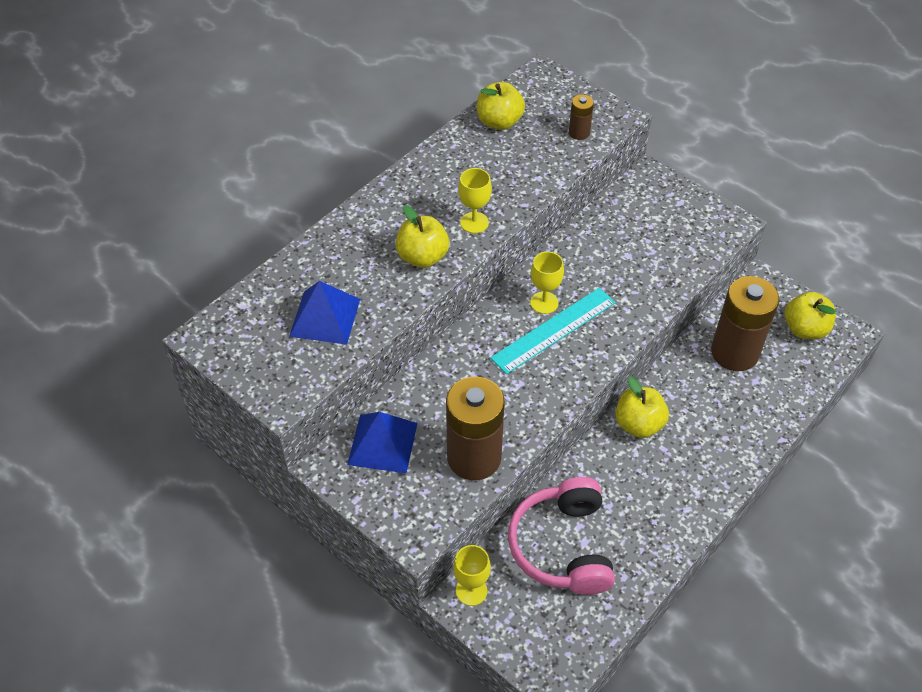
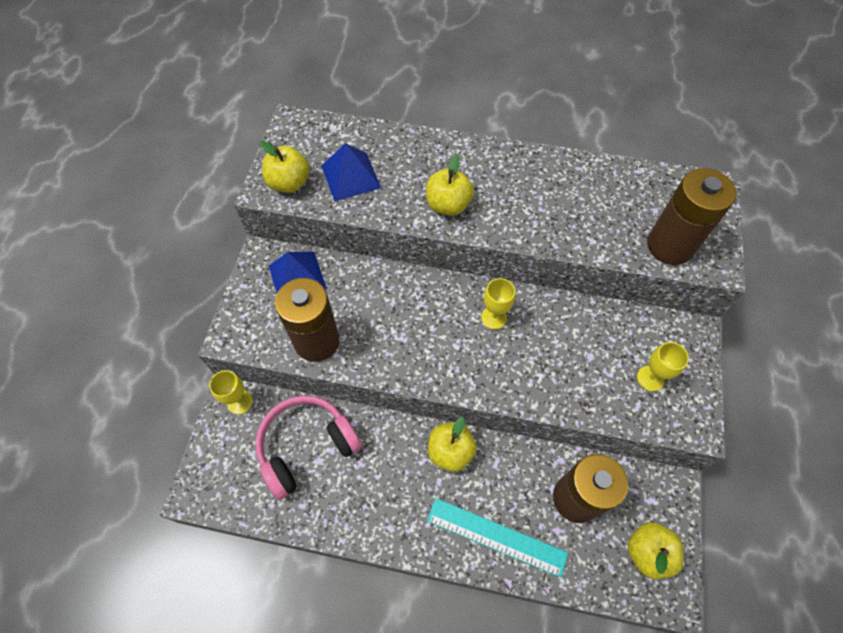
camera: 60 degrees right, 10 degrees up
yellow goblet [458,168,492,233] -> yellow goblet moved to [637,342,689,392]
yellow apple [477,82,525,130] -> yellow apple moved to [260,141,310,193]
turquoise ruler [490,288,616,374] -> turquoise ruler moved to [427,498,568,578]
brown battery [569,95,594,140] -> brown battery [647,168,737,265], size x2.17

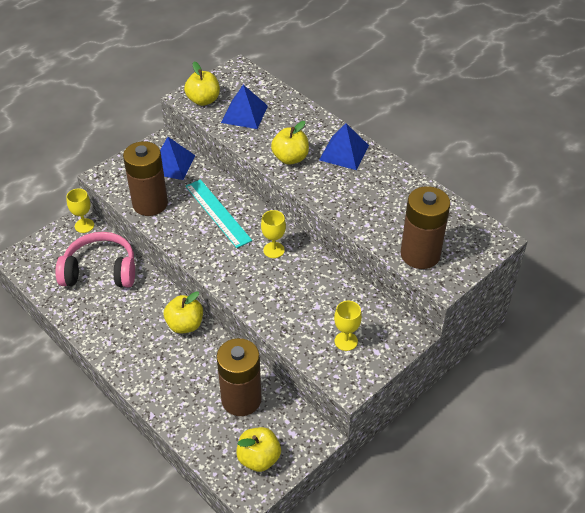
camera: 35 degrees right, 15 degrees down
turquoise ruler [427,498,568,578] -> turquoise ruler moved to [186,179,252,248]
none -> blue pyramid [319,123,369,170]

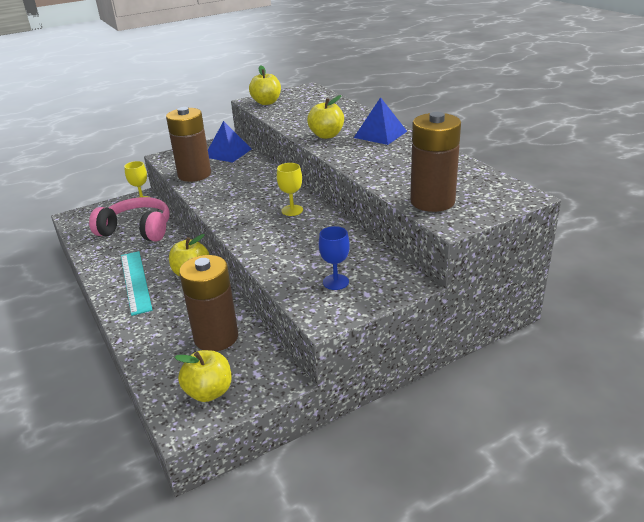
camera: 15 degrees right, 15 degrees down
turquoise ruler [186,179,252,248] -> turquoise ruler moved to [121,251,152,316]
blue pyramid [221,85,268,129] -> none
yellow goblet [334,301,362,351] -> blue goblet [319,226,350,290]

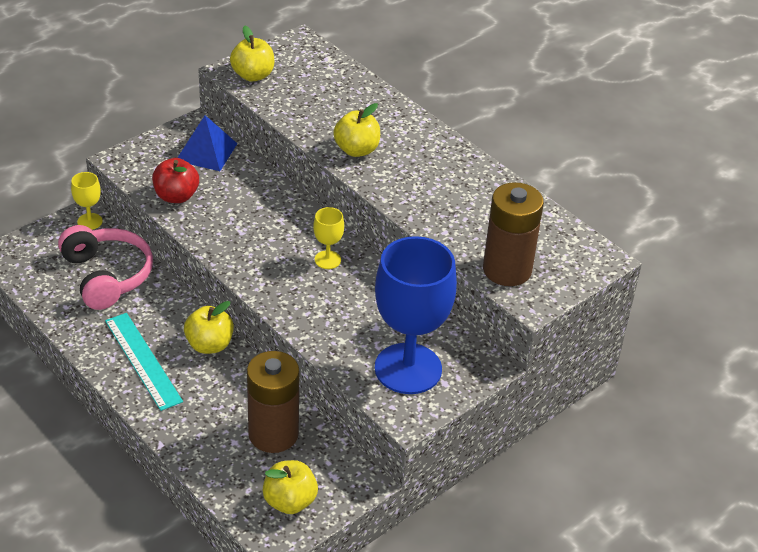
camera: 15 degrees left, 10 degrees up
pink headphones [89,197,170,241] -> pink headphones turned 60 degrees clockwise [58,225,153,310]
brown battery [166,107,211,182] -> red apple [152,158,199,203]
blue goblet [319,226,350,290] -> blue goblet [375,236,457,394], size x2.35
blue pyramid [354,97,407,145] -> none

